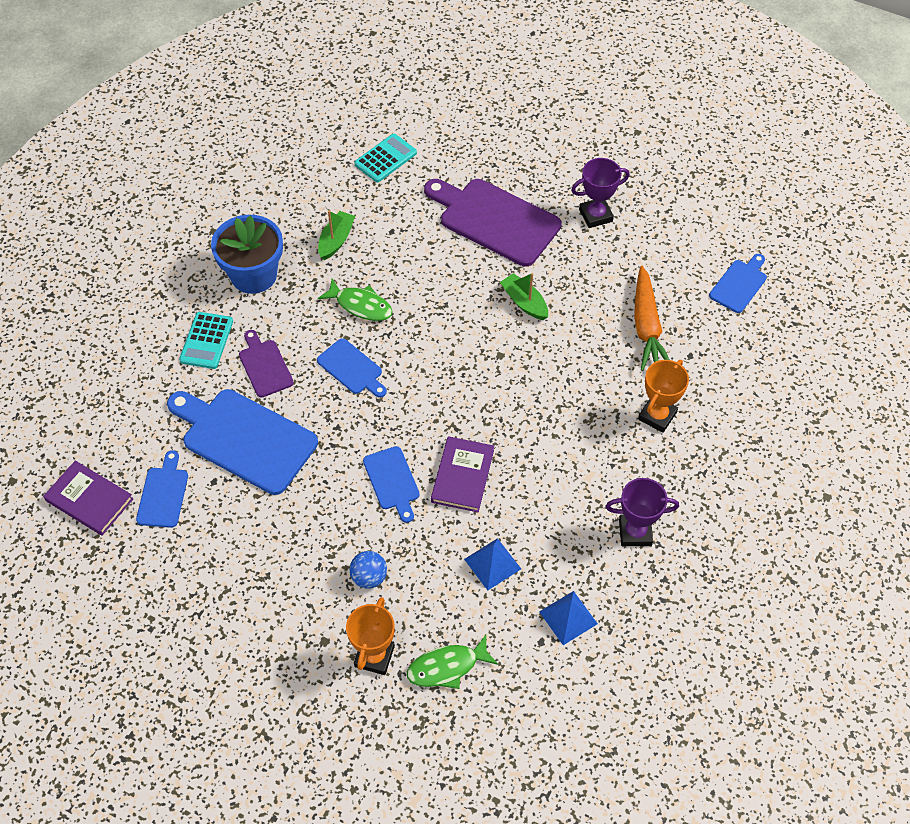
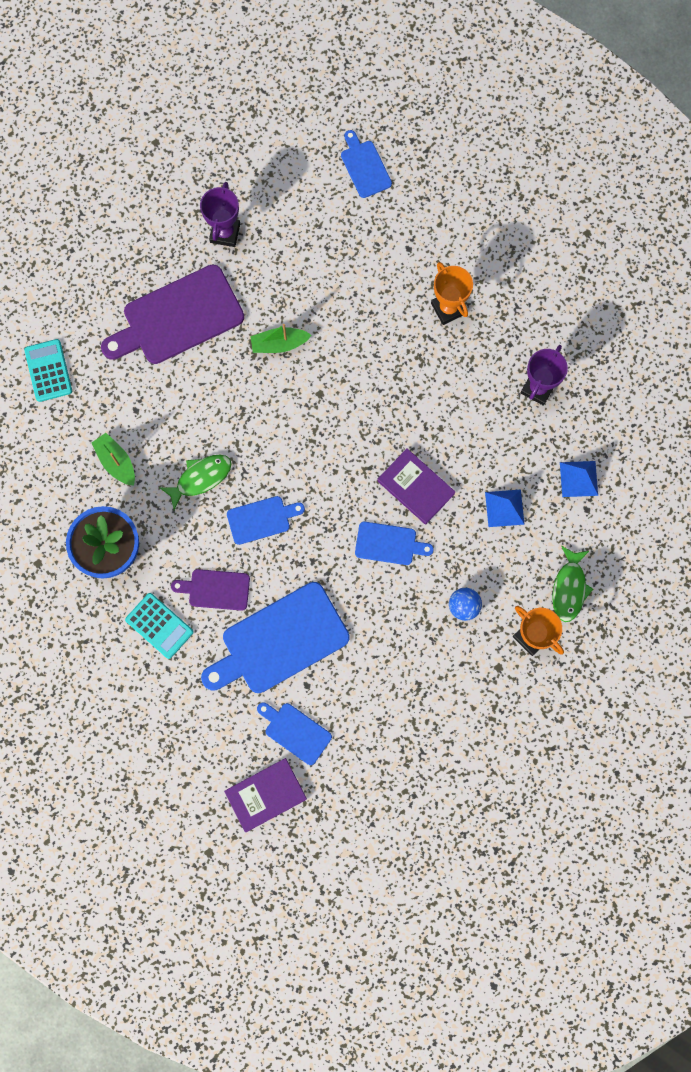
camera: 60 degrees left, 20 degrees up
orange carrot [634,266,669,371] -> none

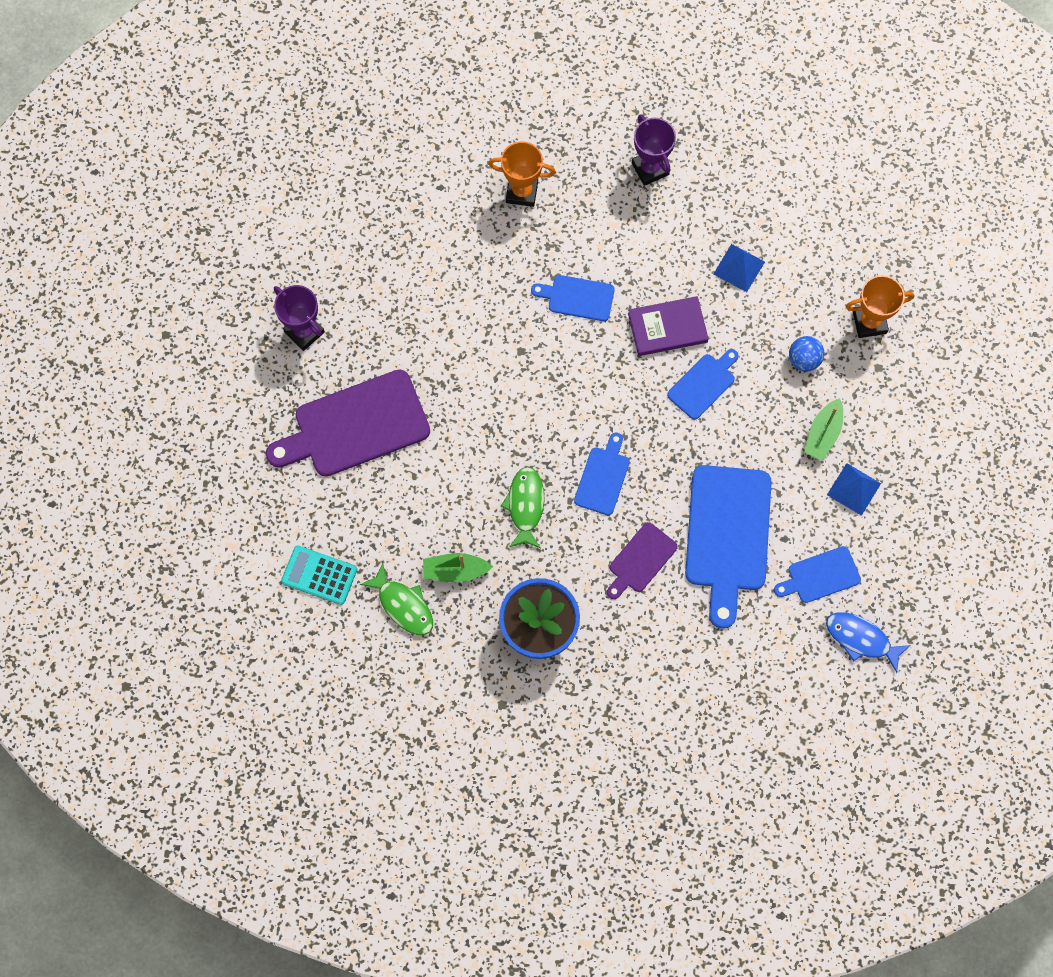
camera: 55 degrees left, 5 degrees down
purple cutting board [101,264,244,364] -> purple cutting board turned 60 degrees clockwise [266,369,430,477]
turquoise calculator [125,593,193,659] -> none
purple book [224,758,307,832] -> blue fish [826,612,911,673]
green boat [250,324,312,353] -> green boat moved to [804,398,843,461]
blue cutting board [341,130,392,198] -> blue cutting board moved to [531,275,615,321]
green fish [552,546,593,622] -> green fish moved to [360,564,433,635]
blue pyramid [560,461,598,497] -> blue pyramid moved to [827,463,881,516]

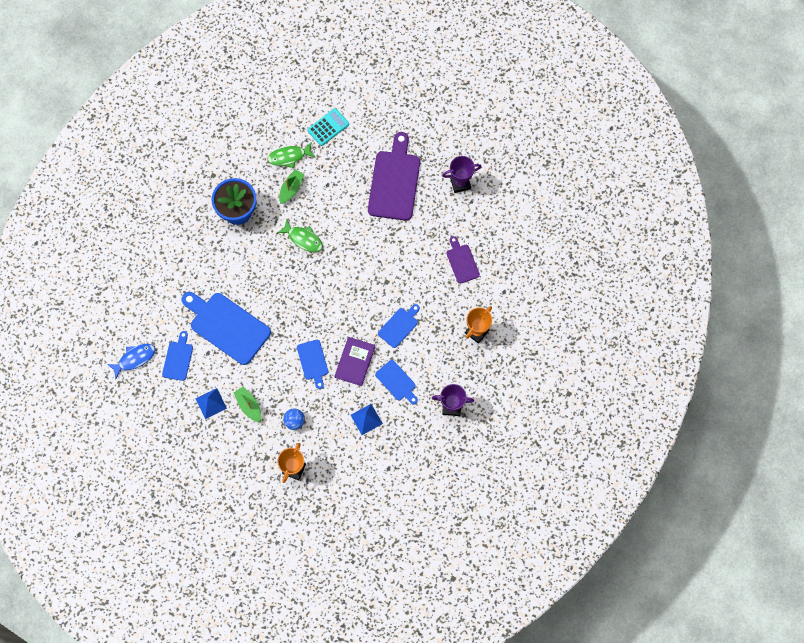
camera: 120 degrees right, 0 degrees up
blue cutting board [574,432,630,515] -> blue cutting board moved to [375,360,418,405]
purple cutting board [607,522,678,599] -> purple cutting board moved to [446,236,480,284]

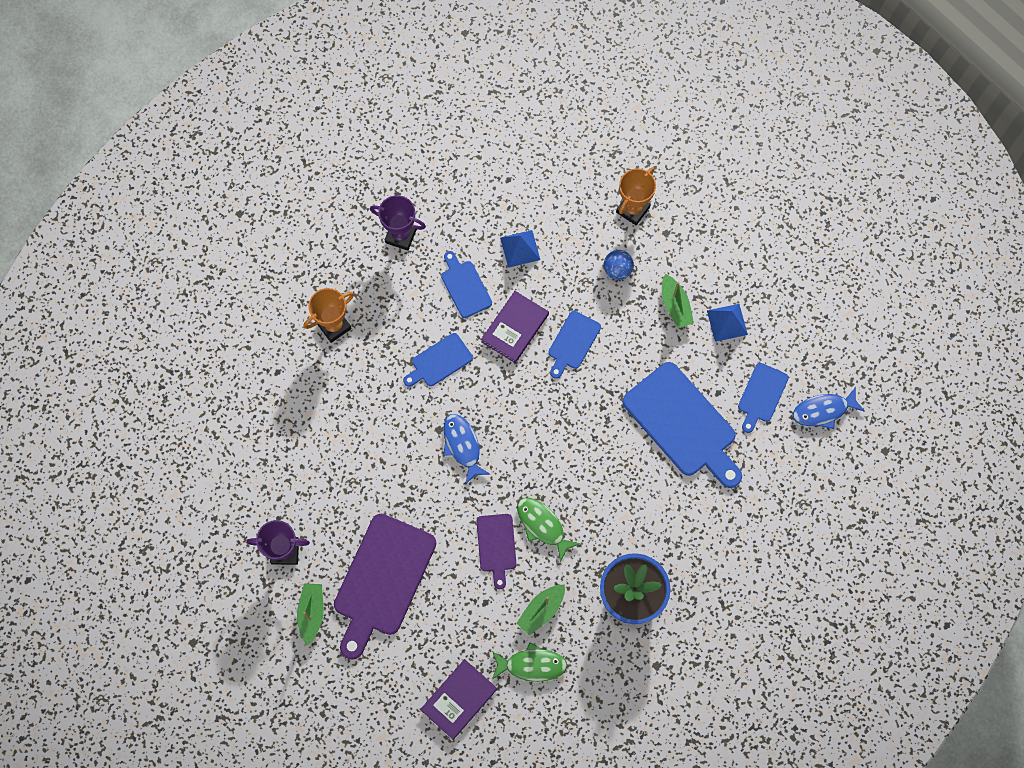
camera: 165 degrees left, 0 degrees up
blue cutting board [297,340,328,389] -> blue cutting board turned 150 degrees counterclockwise [548,311,601,379]
turquoise calculator [307,108,349,146] -> purple book [420,659,497,740]
purple cutting board [446,236,480,284] -> purple cutting board moved to [477,514,516,589]
none -> green boat [297,583,324,646]
none -> blue fish [443,414,491,485]

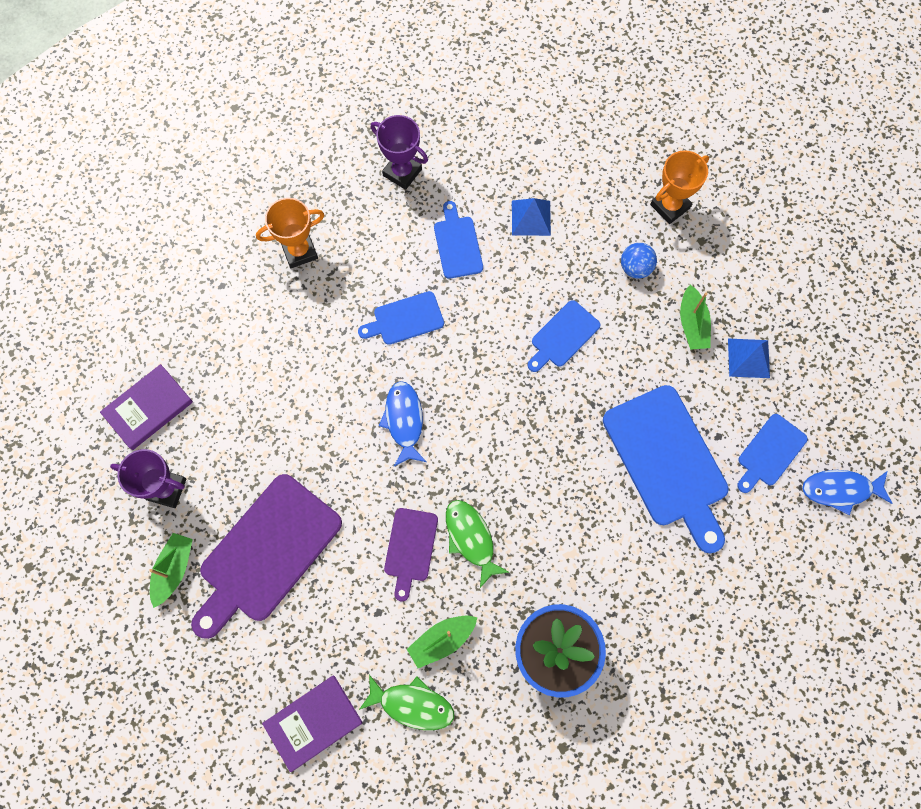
camera: 15 degrees right, 0 degrees up
purple book [481,291,549,363] -> purple book moved to [100,364,193,450]

